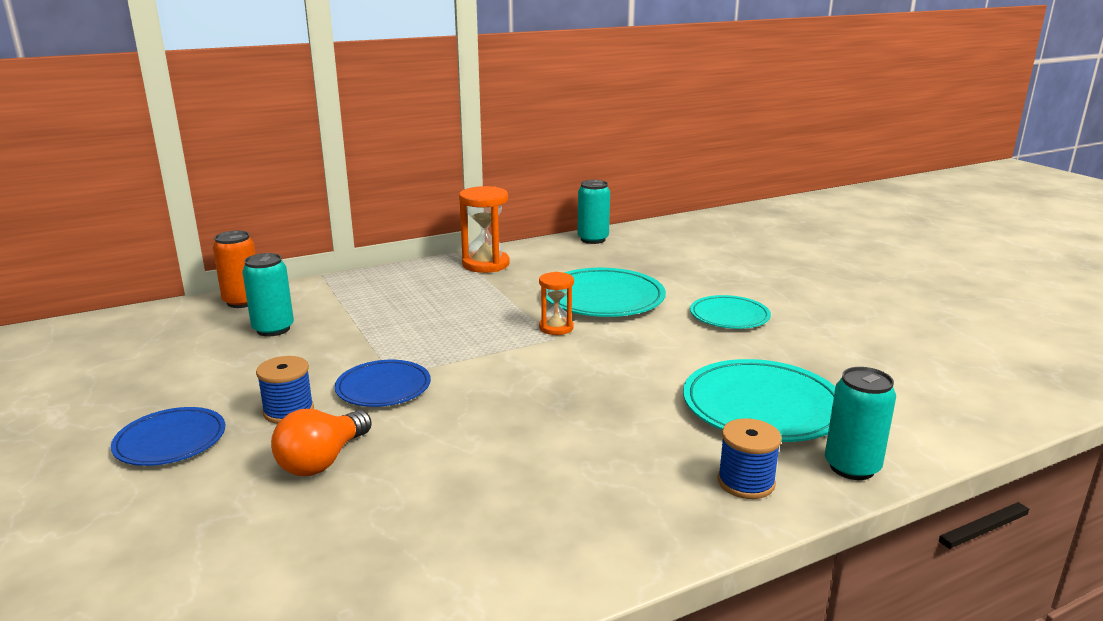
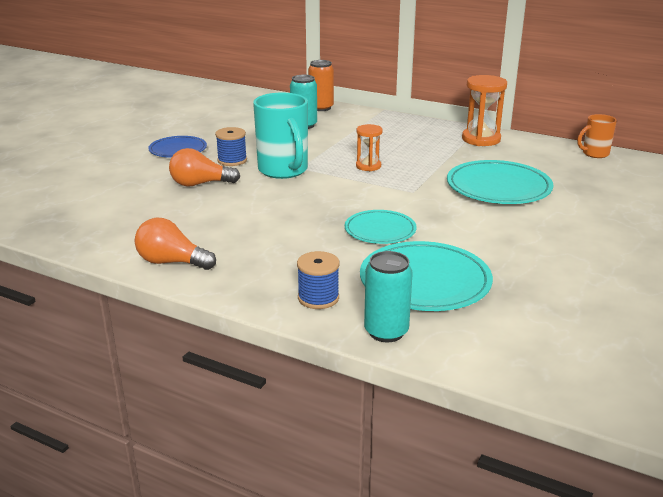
camera: 55 degrees right, 5 degrees up
blue plate [335,360,431,407] -> turquoise mug [253,92,308,179]
orange hourglass [539,272,574,335] -> orange hourglass moved to [356,124,383,171]
turquoise can [577,180,610,244] -> orange mug [577,114,617,158]
turquoise plate [690,295,771,329] -> turquoise plate moved to [345,210,417,244]
none -> orange light bulb [135,218,216,270]

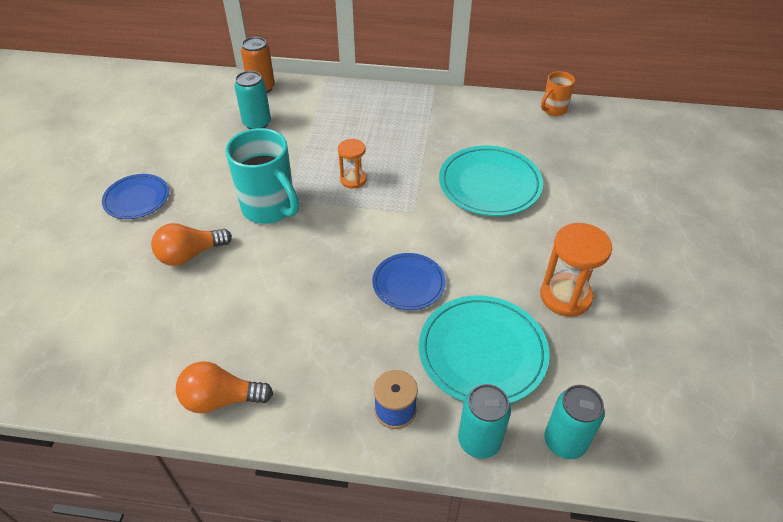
camera: 20 degrees left, 20 degrees up
blue spool [215,127,247,166] -> none
turquoise plate [345,210,417,244] -> blue plate [372,253,445,310]
orange hourglass [462,75,507,146] -> orange hourglass moved to [540,223,612,317]
none -> turquoise can [544,385,605,459]

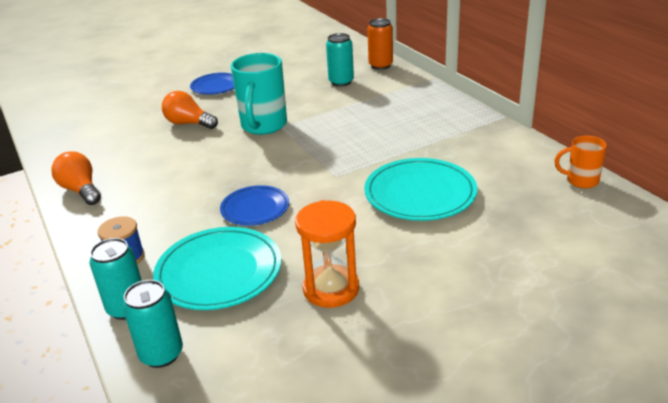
camera: 55 degrees right, 15 degrees down
orange hourglass [338,139,367,189] -> none

